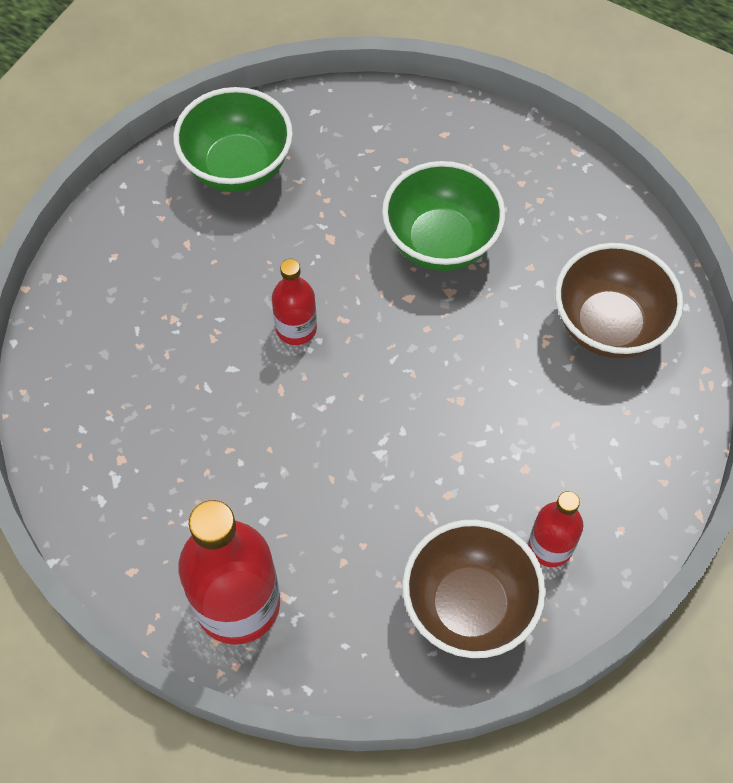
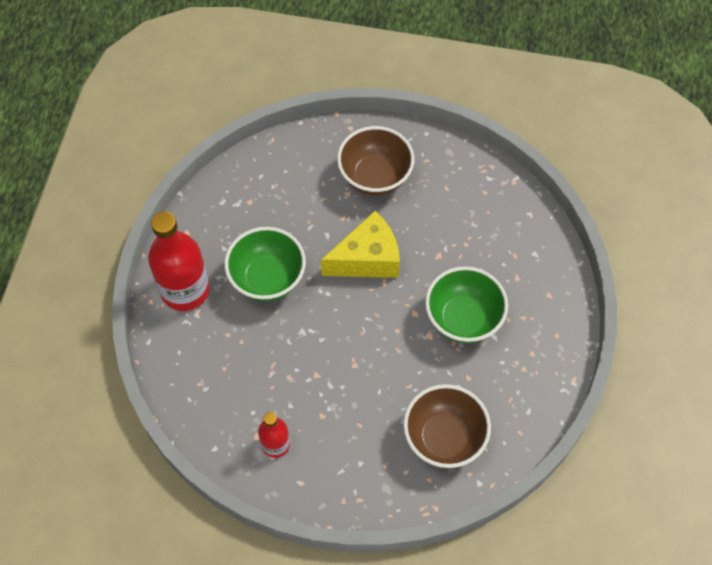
camera: 70 degrees right, 0 degrees up
green bowl [173,87,293,192] -> green bowl moved to [224,227,306,301]
red bottle [272,259,317,345] -> yellow cheese [321,211,400,278]
brown bowl [402,520,546,658] -> brown bowl moved to [337,126,414,196]

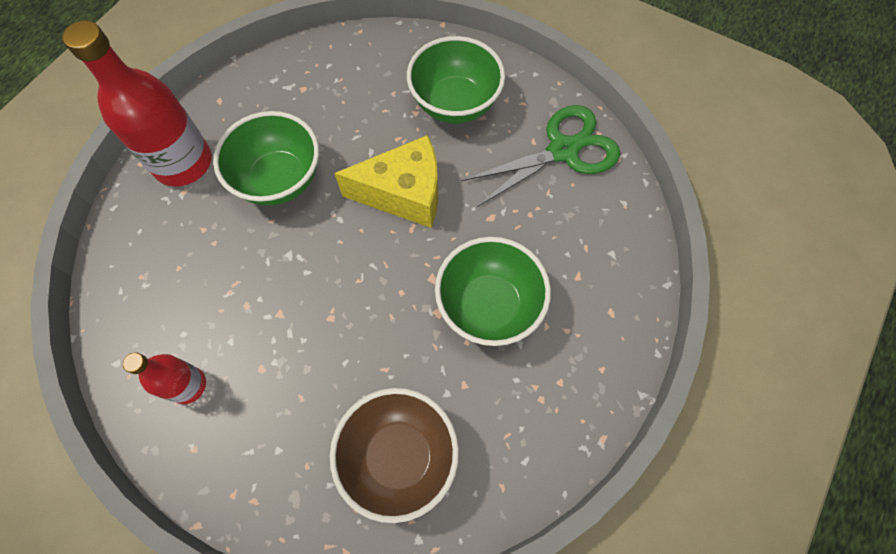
camera: 20 degrees right, 5 degrees up
brown bowl [337,126,414,196] -> green bowl [407,36,505,124]
none -> green scissors [461,105,620,207]

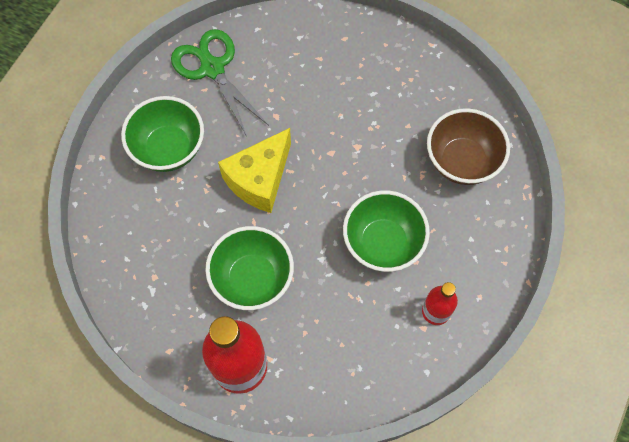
camera: 95 degrees left, 0 degrees up
yellow cheese [334,135,438,228] -> yellow cheese turned 135 degrees counterclockwise [218,128,291,213]
green bowl [435,237,551,346] -> green bowl moved to [343,190,430,272]

